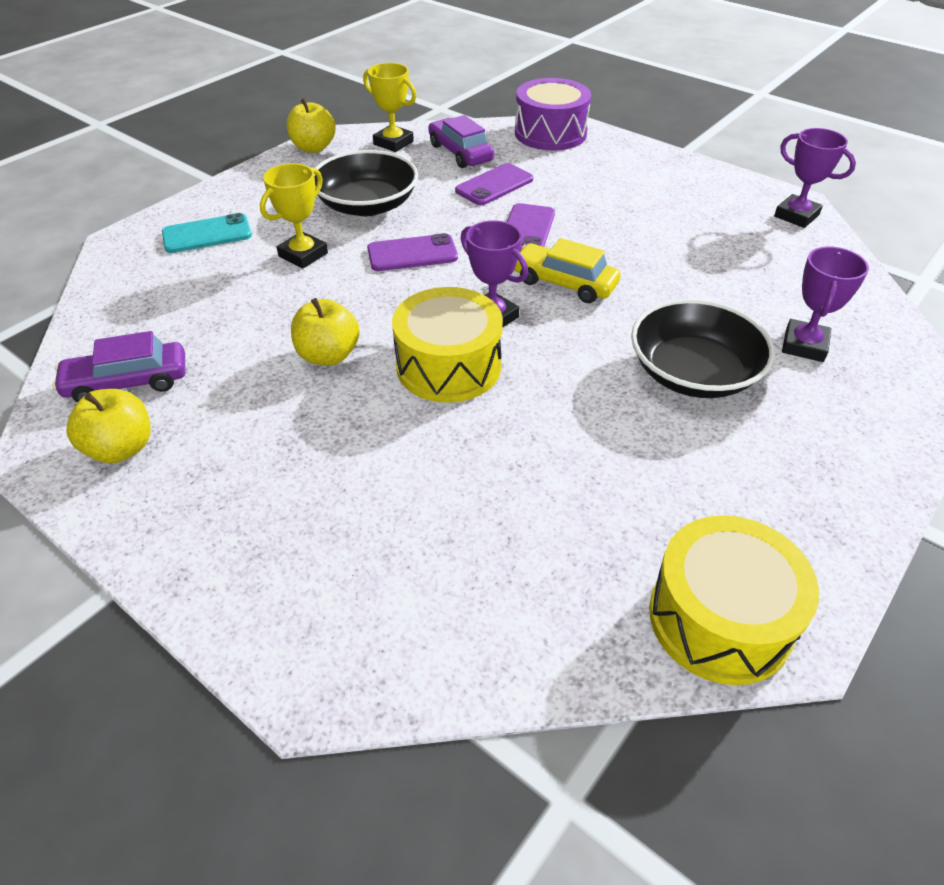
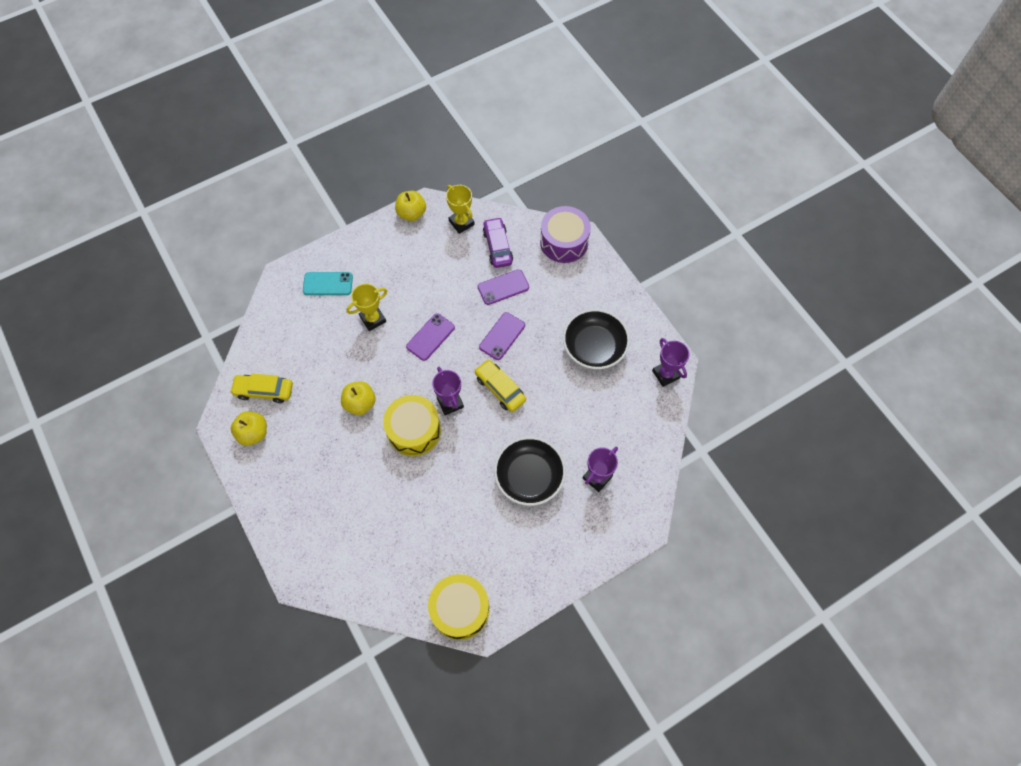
camera: 20 degrees right, 20 degrees up
purple car [52,331,185,403] -> yellow car [230,374,293,403]
black bowl [314,150,418,216] -> black bowl moved to [563,309,630,369]
purple phone [367,233,458,271] -> purple phone turned 60 degrees counterclockwise [406,313,455,361]

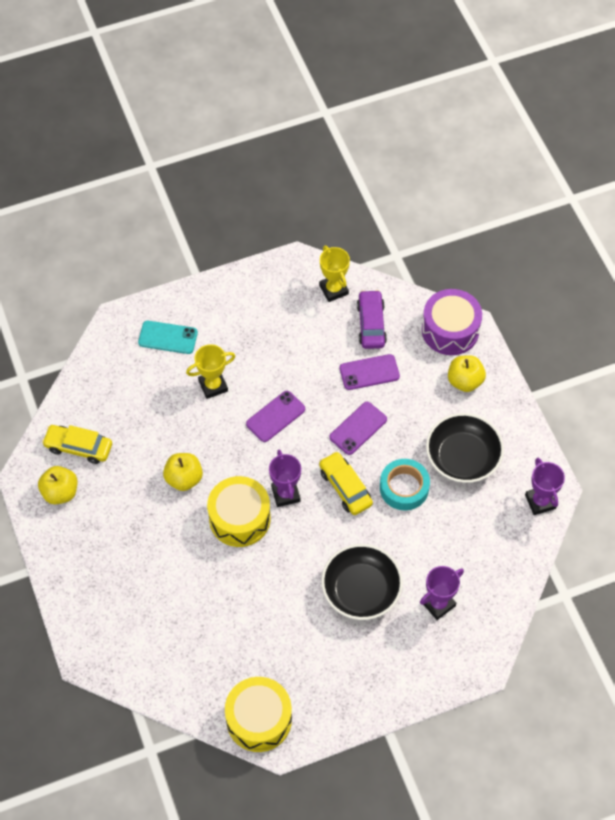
camera: 10 degrees right, 5 degrees down
yellow apple [395,191,426,221] -> yellow apple moved to [448,355,486,392]
none -> turquoise tape [380,459,430,510]

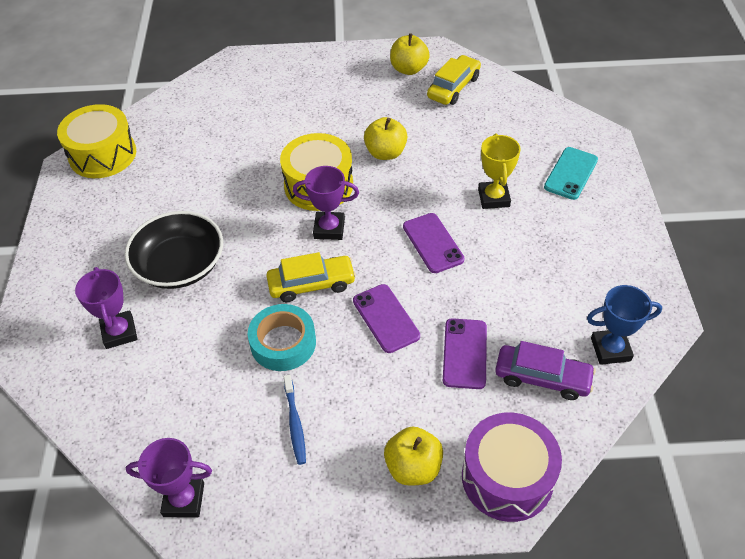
camera: 110 degrees right, 10 degrees down
yellow trophy [319,245,350,302] -> blue trophy [587,285,662,365]
black bowl [426,413,504,483] -> blue toothbrush [284,375,306,465]

